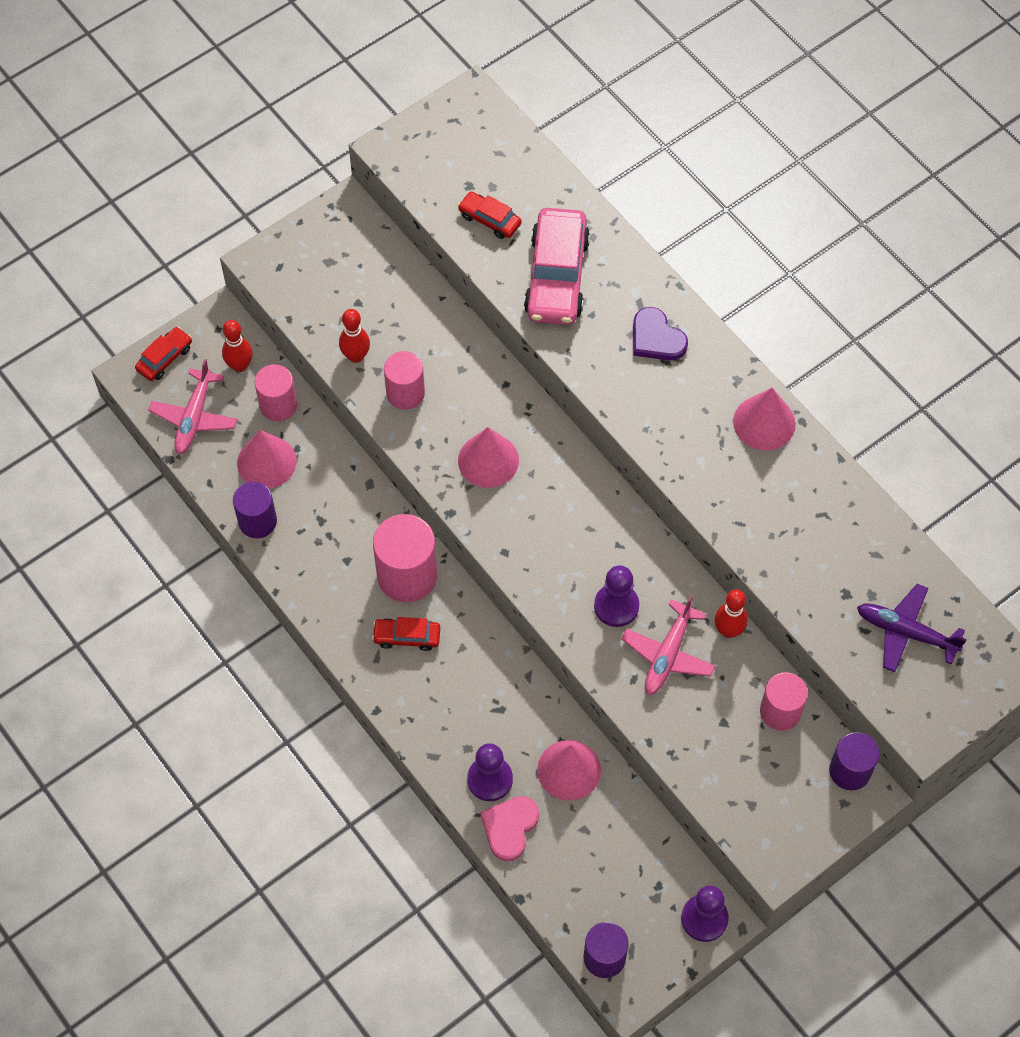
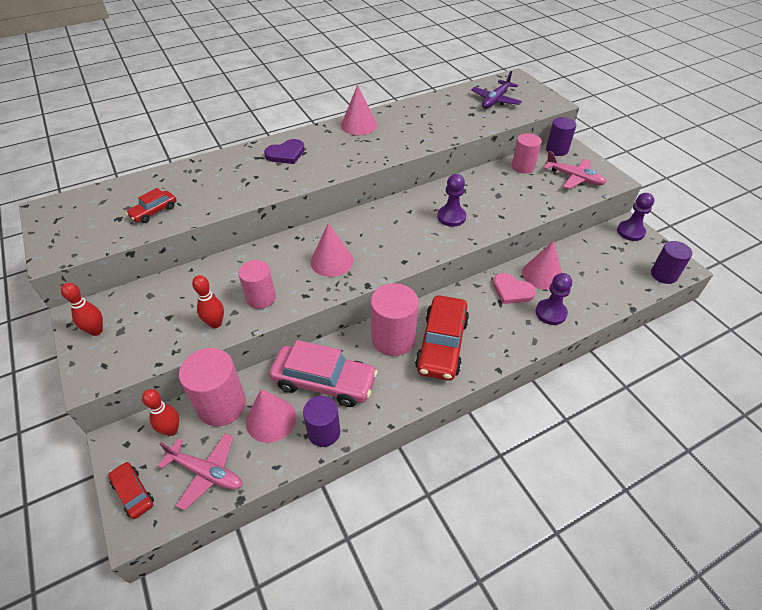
camera: 80 degrees left, 15 degrees down
pink cylinder [255,364,297,421] -> pink cylinder [179,348,246,426], size x1.54
red car [372,617,440,651] -> red car [415,295,469,381], size x2.00
pink heart [480,796,539,861] -> pink heart moved to [493,273,536,304]
pink car [524,208,590,325] -> pink car moved to [269,340,378,407]
pink plane [621,595,715,695] -> pink plane moved to [544,151,606,189]
red bowling pin [715,589,748,638] -> red bowling pin moved to [61,283,103,336]

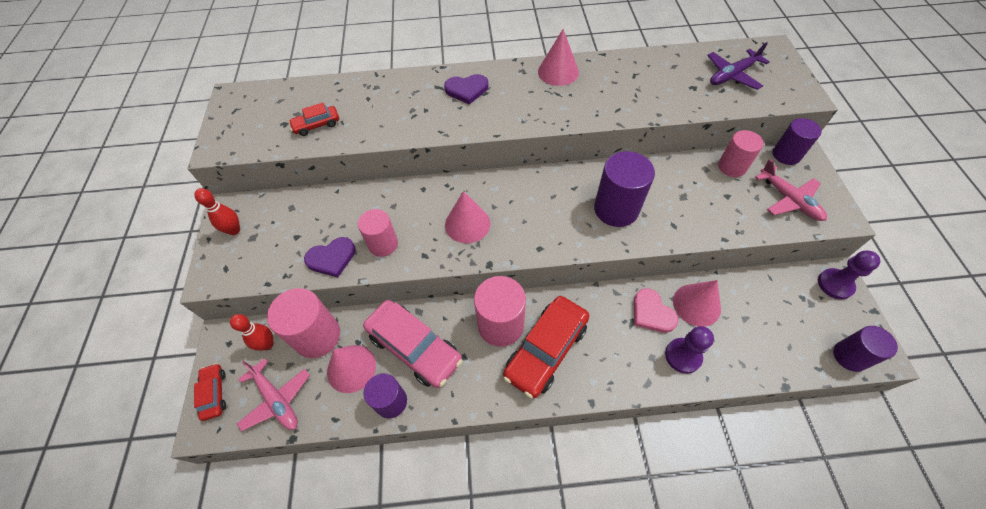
camera: 25 degrees right, 10 degrees up
red bowling pin [192,275,224,328] -> purple heart [304,237,356,278]
purple pawn [437,174,466,227] -> purple cylinder [594,151,655,227]

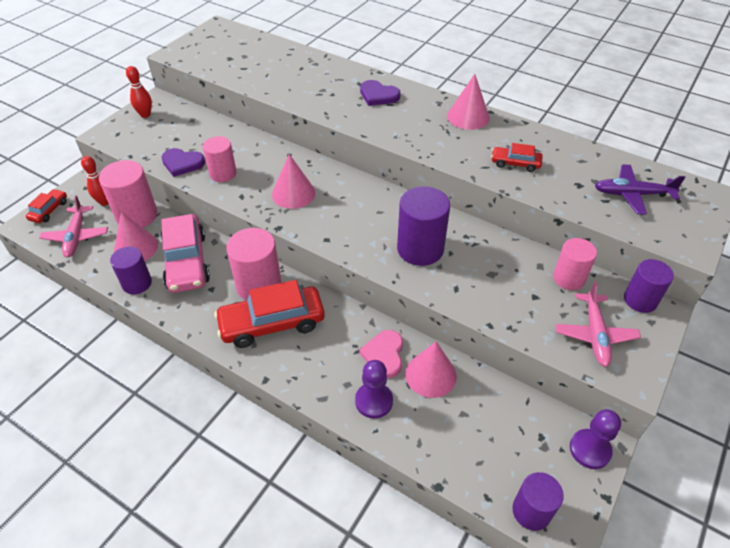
camera: 35 degrees right, 10 degrees down
red car [288,102,339,136] -> red car moved to [491,143,543,172]

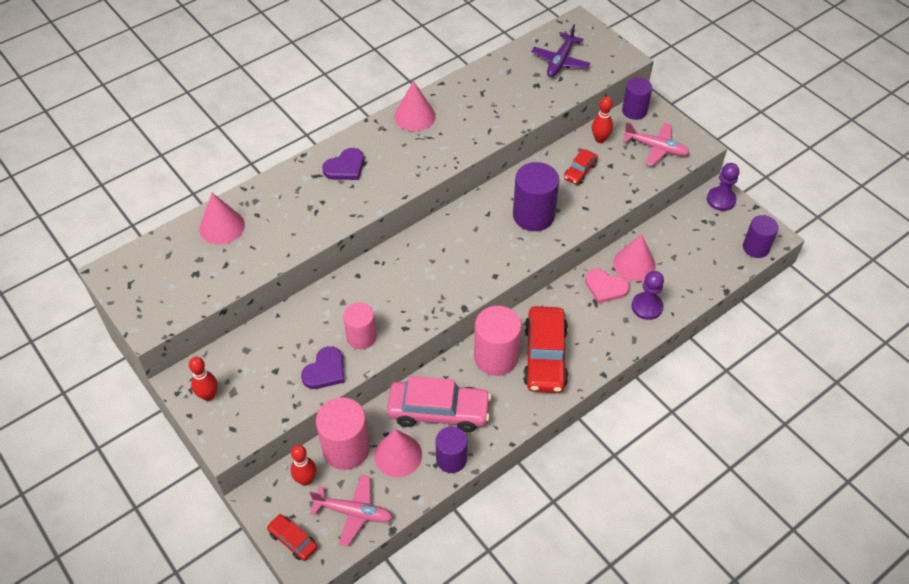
camera: 70 degrees left, 5 degrees up
pink cone [272,154,316,209] -> pink cone moved to [199,193,245,245]
red car [491,143,543,172] -> red car moved to [564,149,598,185]
pink cylinder [553,238,597,290] -> red bowling pin [592,96,613,143]

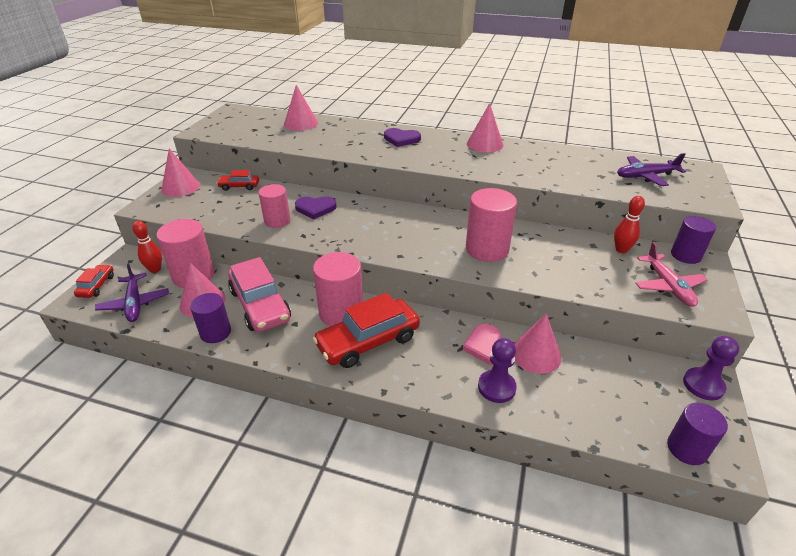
camera: 55 degrees right, 15 degrees down
red bowling pin [189,357,218,401] -> pink cone [161,149,200,197]
purple heart [301,346,345,389] -> purple heart moved to [295,196,337,219]
pink plane [310,475,393,546] -> purple plane [95,263,169,322]
purple cylinder [513,162,559,231] -> pink cylinder [466,188,517,262]
red car [564,149,598,185] -> red car moved to [217,170,259,191]

